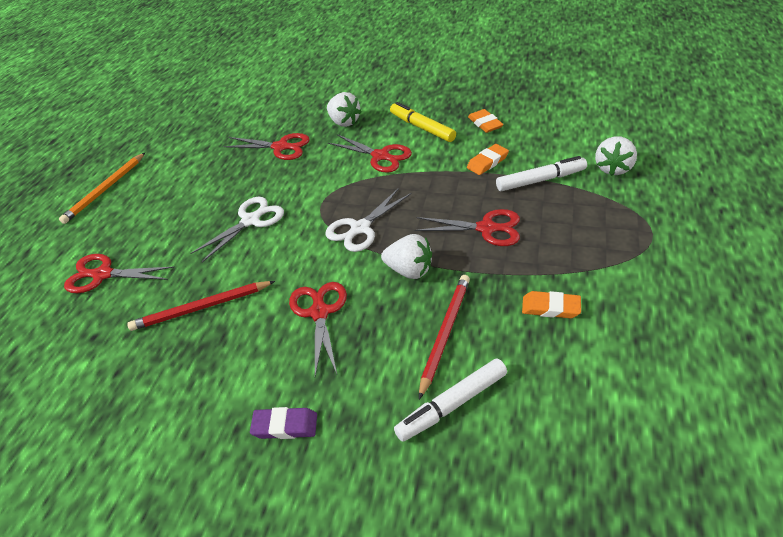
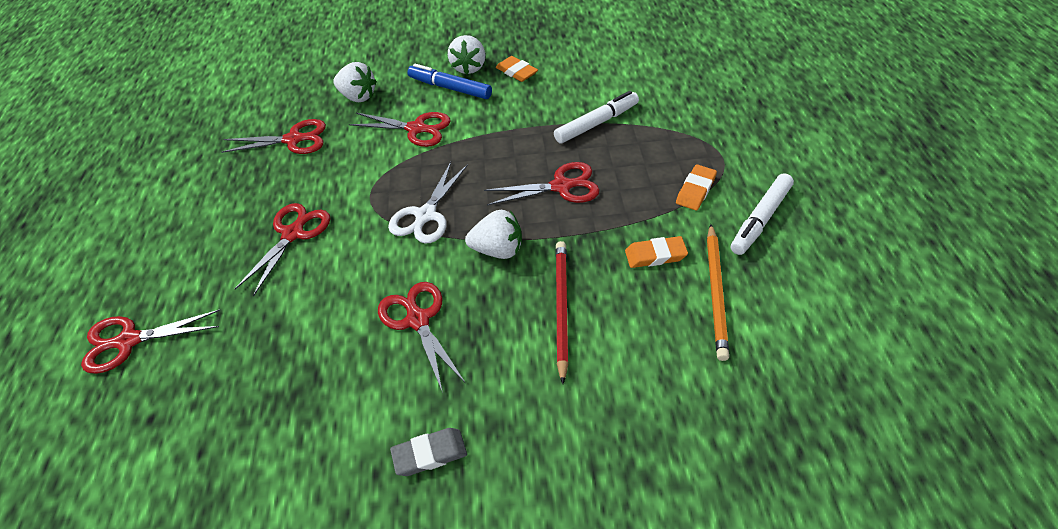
camera: 20 degrees left, 5 degrees up
orange pencil [59,153,145,224] -> orange pencil moved to [707,224,729,361]
red pencil [127,281,275,331] -> none
white scissors [190,197,284,262] -> red scissors [235,203,330,297]
purple eraser [250,407,317,439] -> grey eraser [390,428,467,476]
yellow marker [390,102,456,142] -> blue marker [407,64,492,99]
white marker [394,358,507,442] -> white marker moved to [731,173,794,255]
orange eraser [467,144,509,175] -> orange eraser moved to [676,164,717,210]
white strawberry [595,136,637,176] -> white strawberry moved to [448,35,485,74]

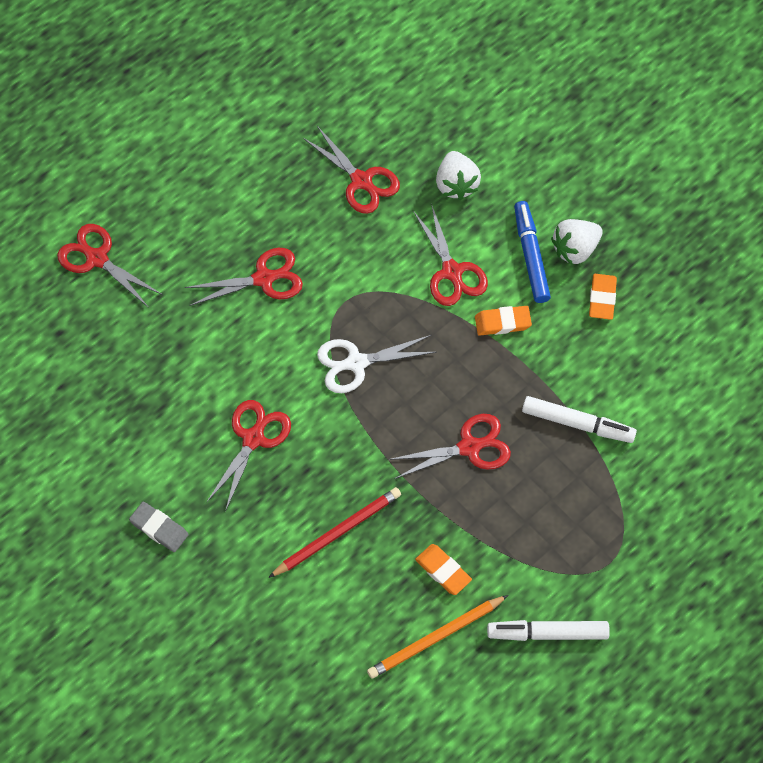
camera: 50 degrees right, 15 degrees up
white strawberry [465,210,522,259] -> none
red scissors [484,162,600,205] -> red scissors turned 60 degrees counterclockwise [388,414,511,479]
orange eraser [676,164,717,210] -> orange eraser moved to [475,306,532,336]

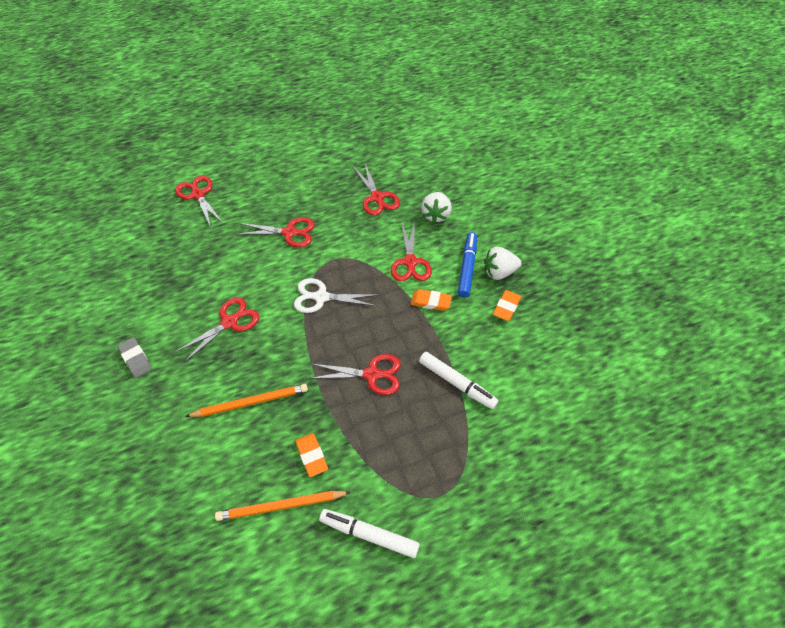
camera: 20 degrees right, 10 degrees down
red pencil [268,487,401,578] -> orange pencil [185,384,308,417]

